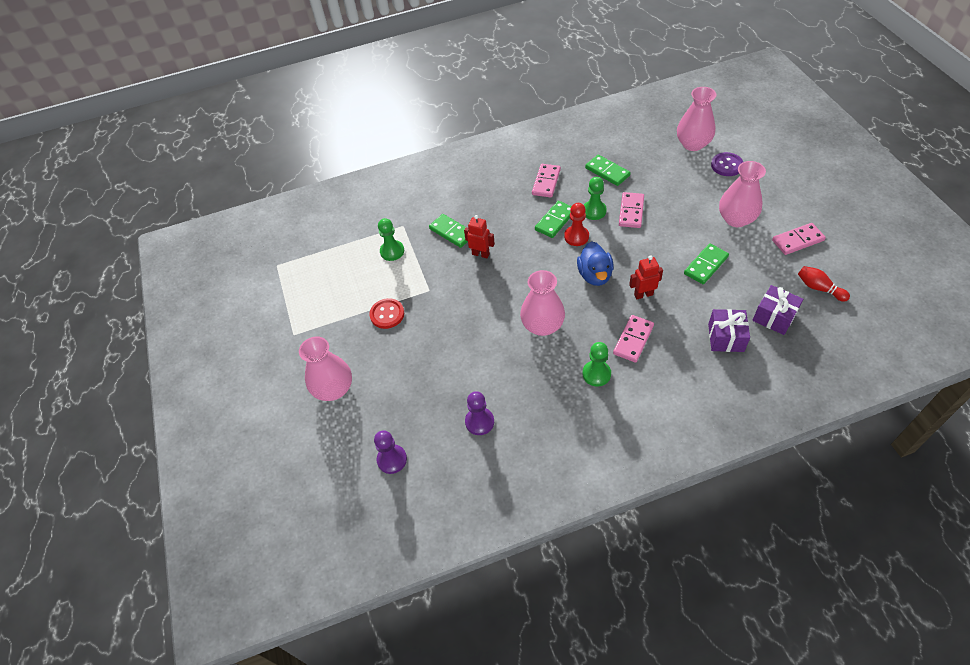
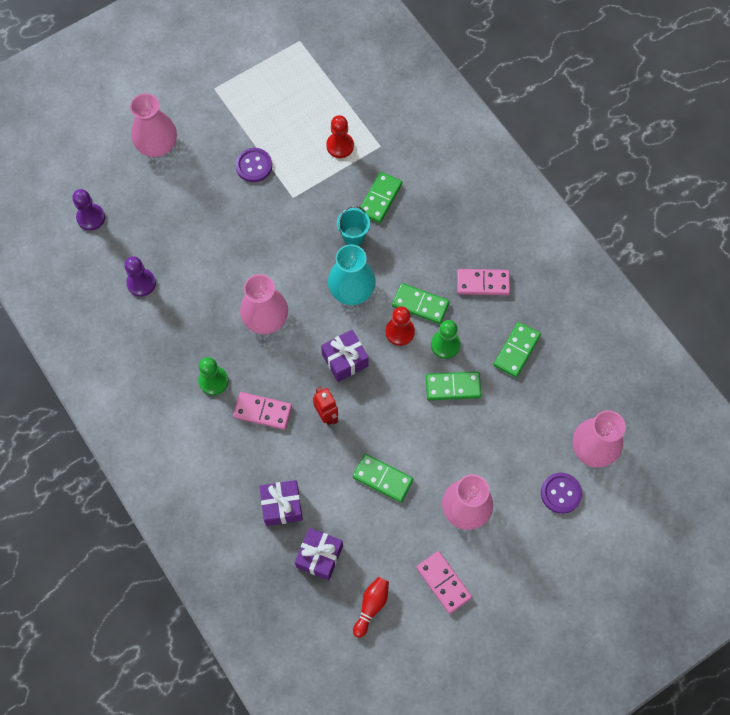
camera: 70 degrees right, 15 degrees up
red button [369,298,404,329] -> purple button [235,148,272,182]
green pawn [378,218,404,261] -> red pawn [326,115,354,158]
red robot [464,215,495,258] -> turquoise bucket [337,206,370,246]
blue duck [577,241,614,286] -> purple gift [321,330,369,382]
pink domino [619,192,644,228] -> green domino [426,372,481,400]
none -> turquoise vase [328,244,376,305]

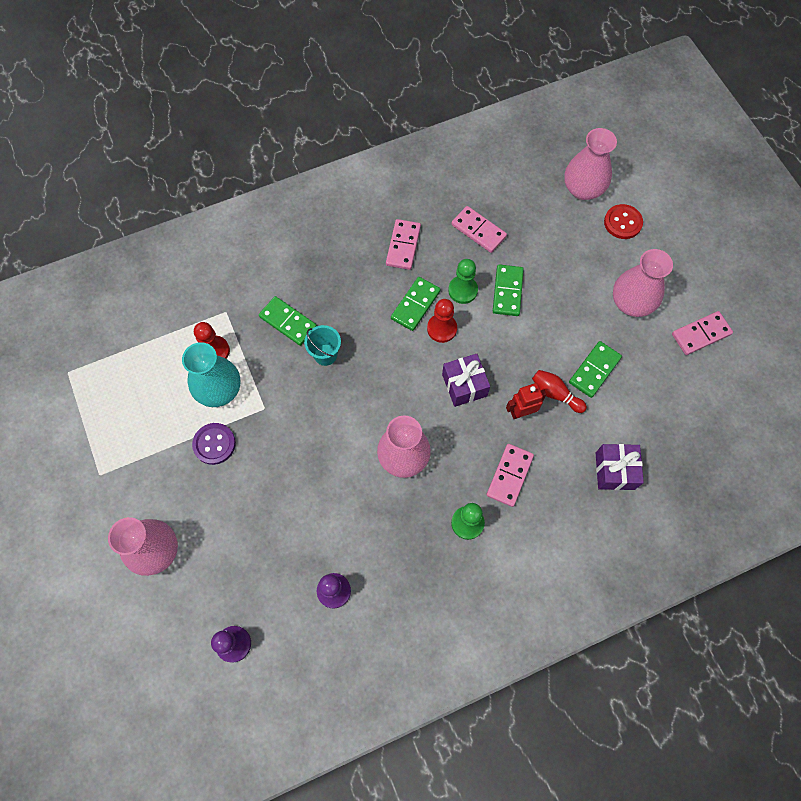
camera: 80 degrees left, 0 degrees up
purple gift [295,528,343,580] -> none
turquoise vase [328,244,376,305] -> turquoise vase moved to [182,342,240,407]
red bowling pin [353,577,389,638] -> red bowling pin moved to [532,370,587,413]
green domino [494,322,541,378] -> pink domino [451,206,507,253]
purple button [541,473,582,514] -> red button [604,204,643,239]

